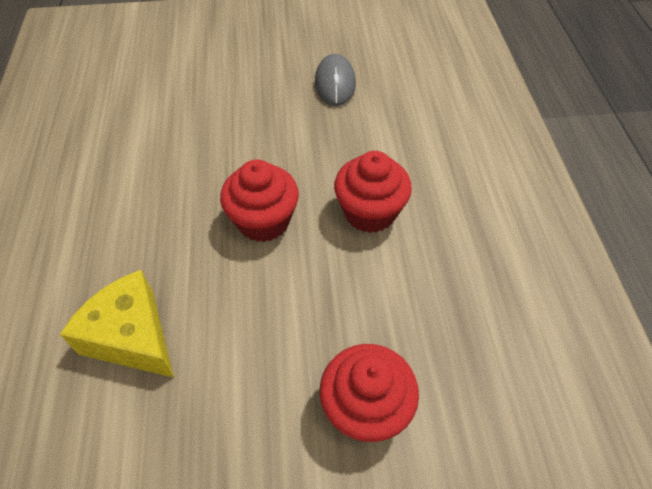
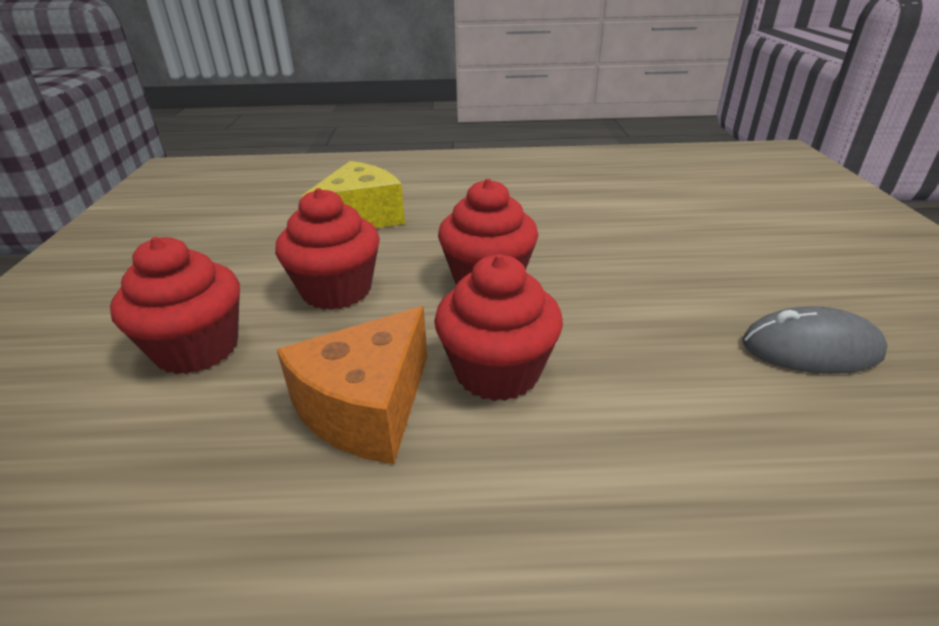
camera: 95 degrees right, 20 degrees down
none -> red cupcake [275,188,380,310]
none -> orange cheese [277,306,428,464]

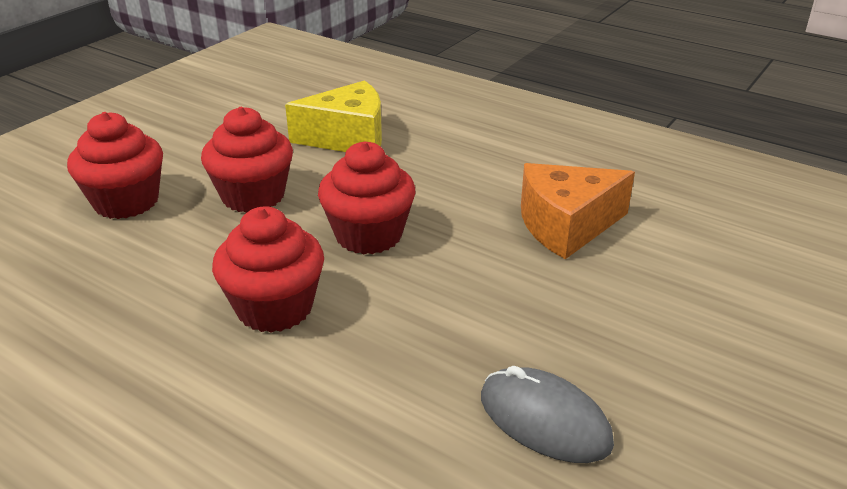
camera: 35 degrees right, 0 degrees up
orange cheese [277,306,428,464] -> orange cheese moved to [521,163,635,259]

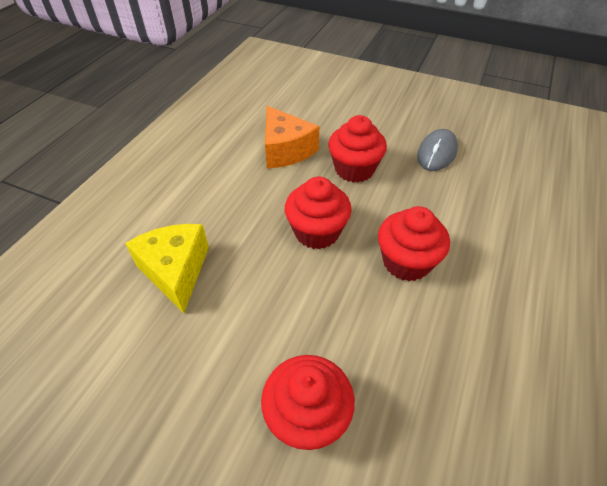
camera: 100 degrees left, 15 degrees up
red cupcake [201,107,293,213] -> red cupcake moved to [328,115,387,183]

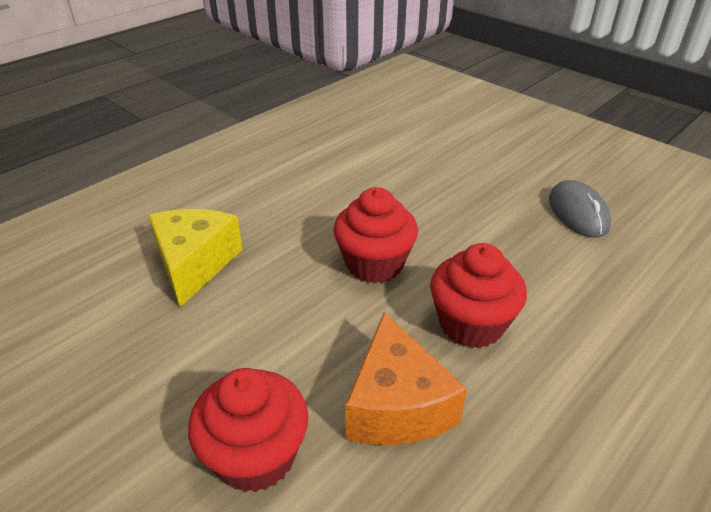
camera: 20 degrees right, 10 degrees down
orange cheese [265,106,319,168] -> orange cheese moved to [345,312,467,445]
red cupcake [328,115,387,183] -> none
grey mouse [417,129,458,171] -> grey mouse turned 60 degrees counterclockwise [549,180,611,238]

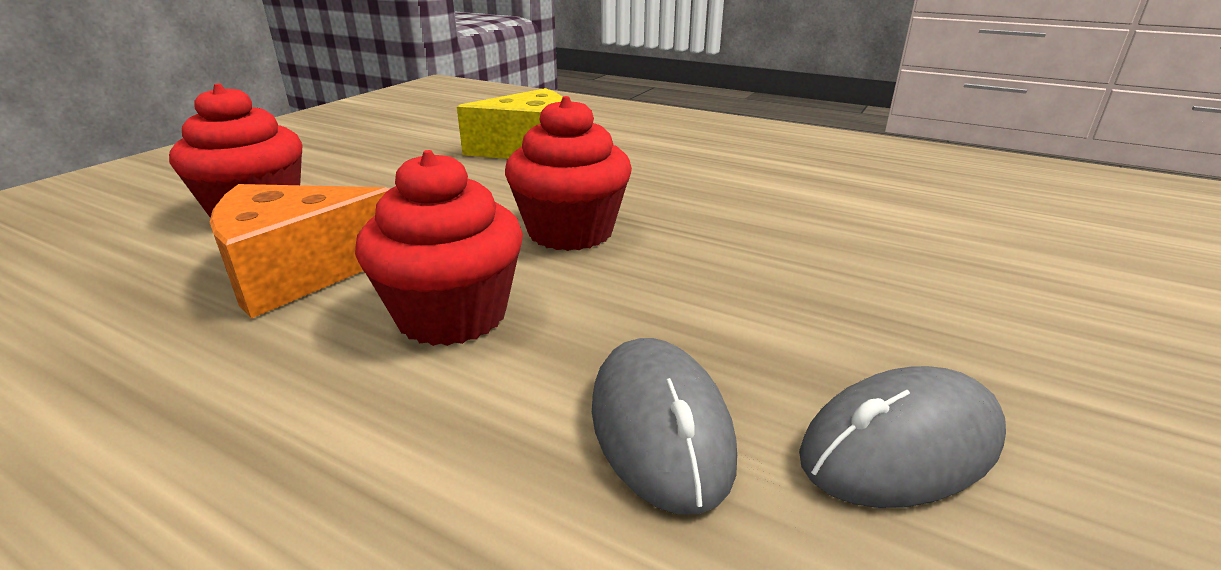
camera: 75 degrees right, 10 degrees down
none -> grey mouse [592,338,737,514]

